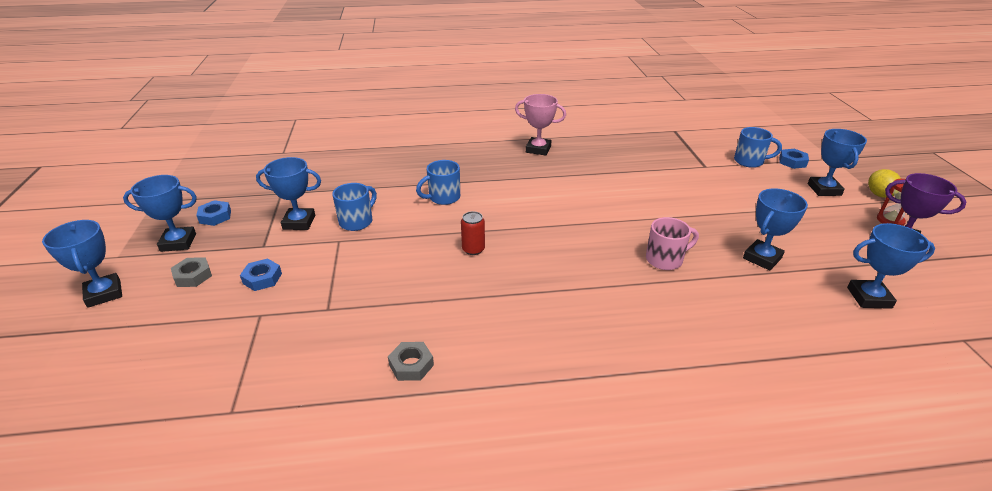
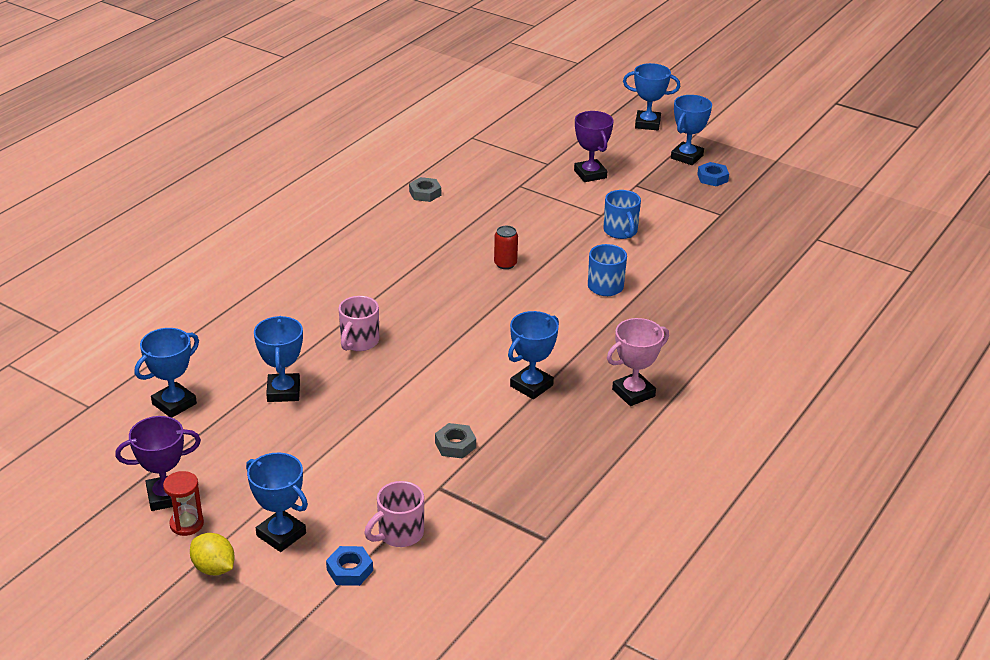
camera: 130 degrees right, 0 degrees up
grey nut [171,257,212,287] -> grey nut moved to [435,423,476,459]
blue nut [240,258,282,291] -> purple trophy [574,111,614,182]
blue trophy [256,157,321,230] -> blue trophy moved to [508,311,559,399]
blue mug [734,127,782,168] -> pink mug [364,481,424,547]

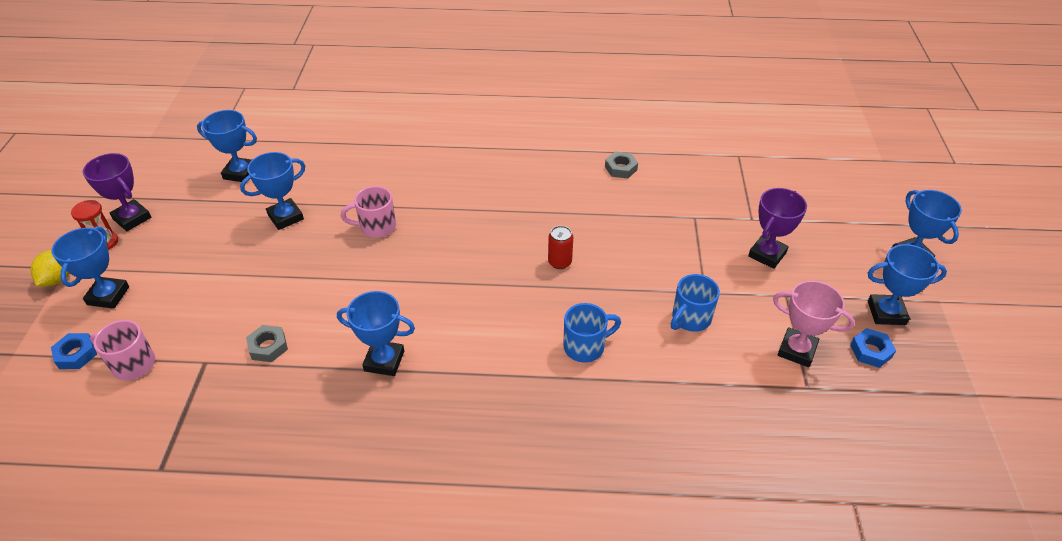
camera: 60 degrees right, 10 degrees up
pink trophy [607,318,669,406] -> pink trophy moved to [773,281,855,367]

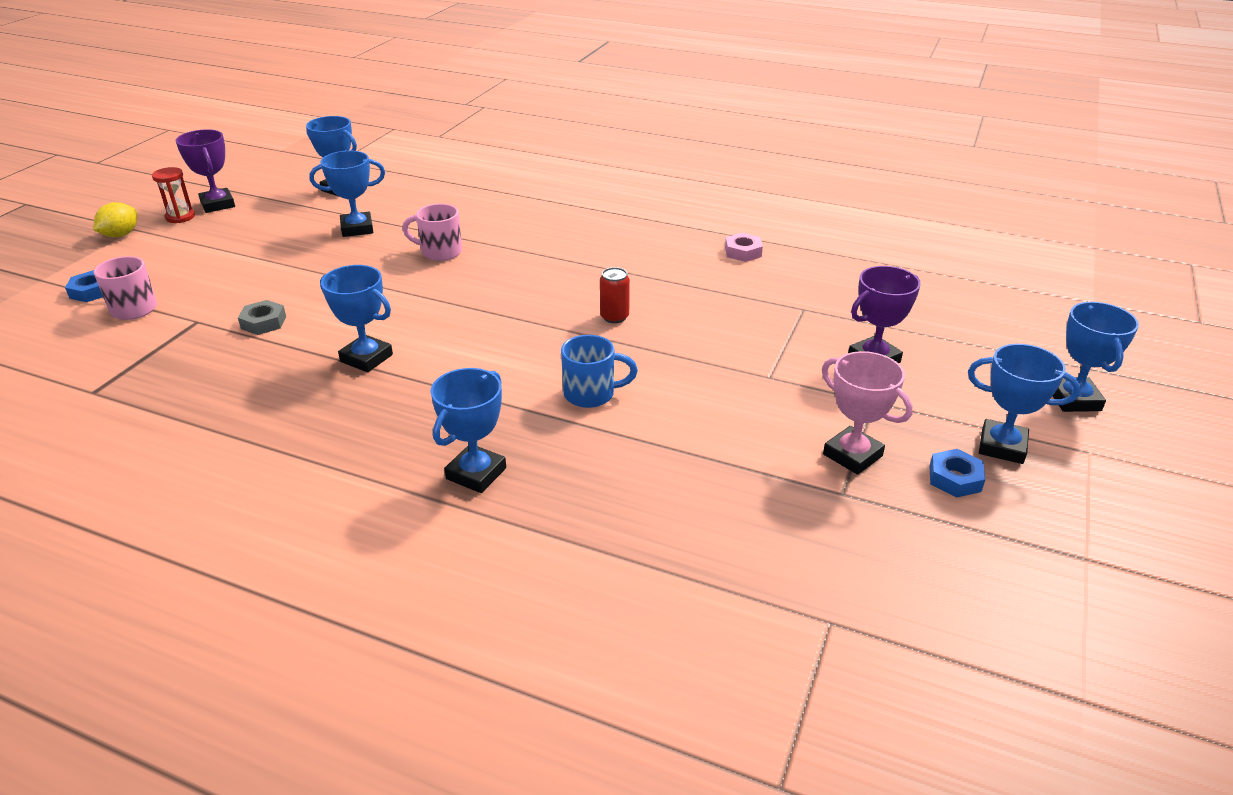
camera: 20 degrees right, 10 degrees down
blue trophy [52,226,129,309] -> blue trophy moved to [430,368,506,493]
grey nut [605,151,638,178] -> pink nut [725,233,763,262]
blue mug [671,274,720,332] -> none

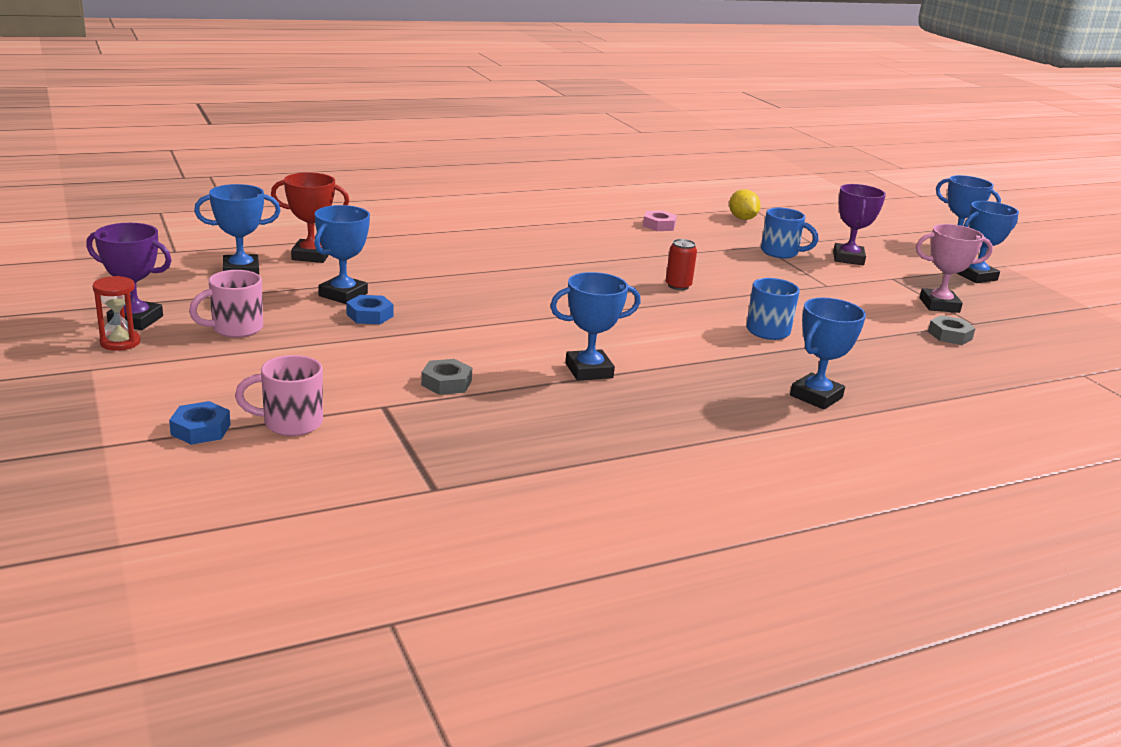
camera: 50 degrees left, 10 degrees down
yellow lemon [93,202,137,238] -> yellow lemon moved to [729,189,761,220]
pink mug [402,203,462,261] -> pink mug moved to [189,270,263,338]
blue trophy [430,368,506,493] -> blue trophy turned 60 degrees clockwise [790,297,866,410]
blue nut [929,449,985,498] -> blue nut moved to [346,295,394,324]
none -> red trophy [271,172,349,263]
none -> blue mug [761,208,818,258]
none -> grey nut [928,315,976,345]

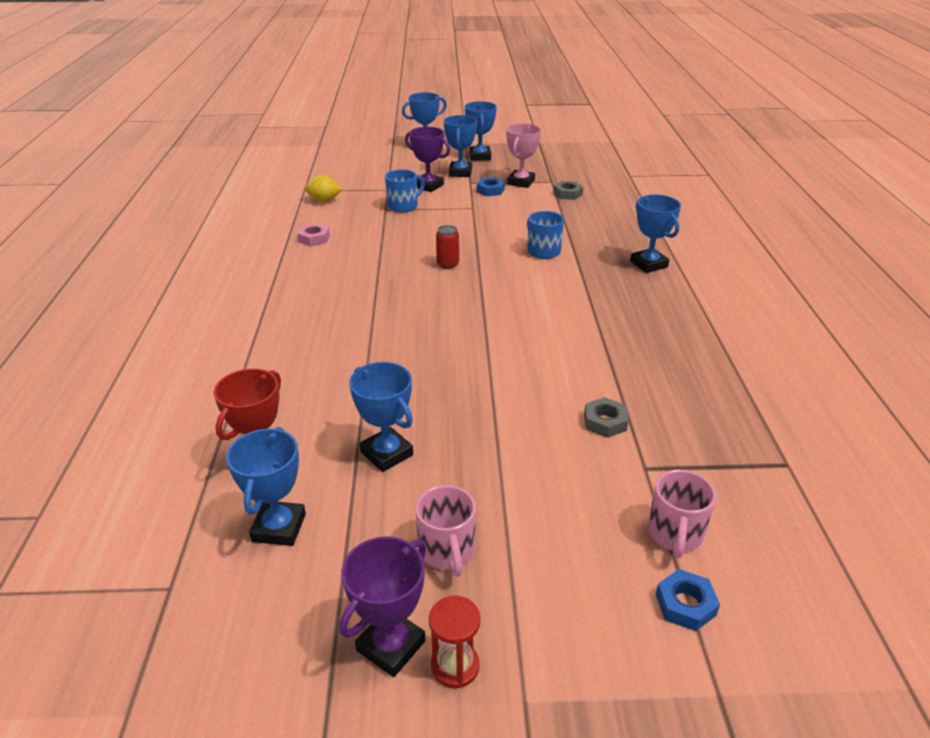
camera: 65 degrees left, 10 degrees up
blue nut [346,295,394,324] -> blue nut moved to [477,177,505,196]
blue trophy [550,272,641,381] -> blue trophy moved to [444,115,477,177]

